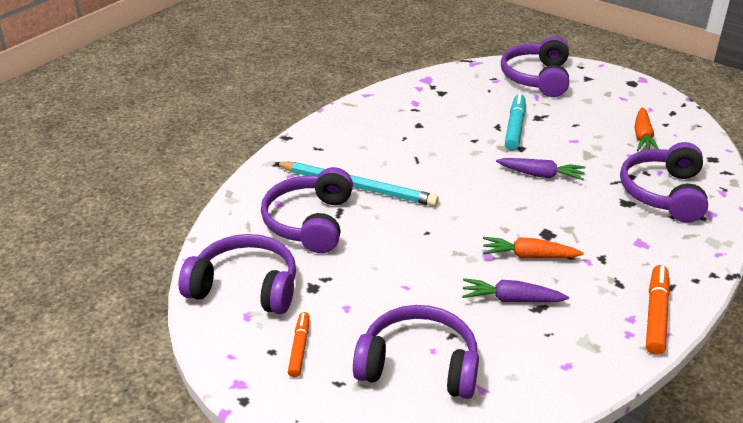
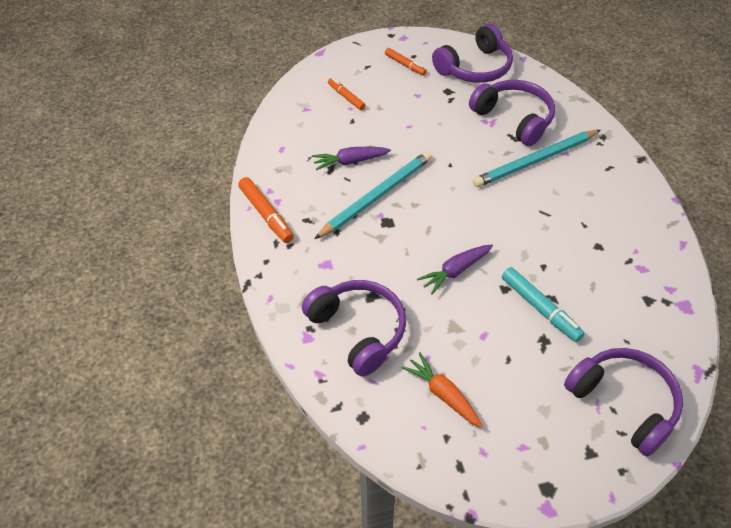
camera: 130 degrees right, 15 degrees up
purple headphones [353,305,479,399] -> orange marker [328,78,366,110]
purple carrot [462,278,569,302] -> purple carrot turned 150 degrees counterclockwise [312,147,391,170]
orange carrot [483,237,584,258] -> turquoise pencil [314,151,432,239]

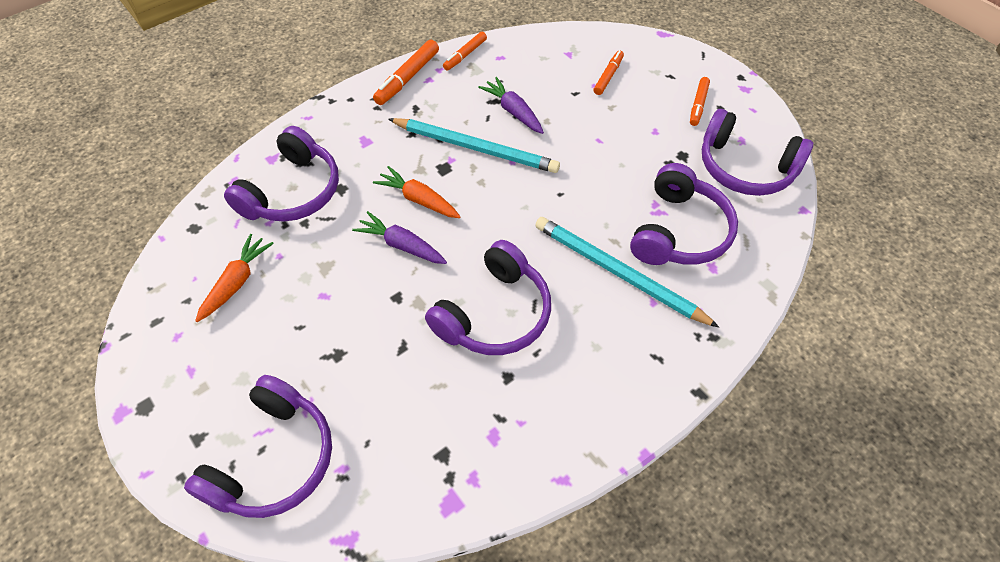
camera: 65 degrees right, 5 degrees up
turquoise marker [502,267,585,342] -> none
none -> orange carrot [373,166,461,218]
none -> purple headphones [425,240,551,355]
none -> orange marker [443,32,487,71]

